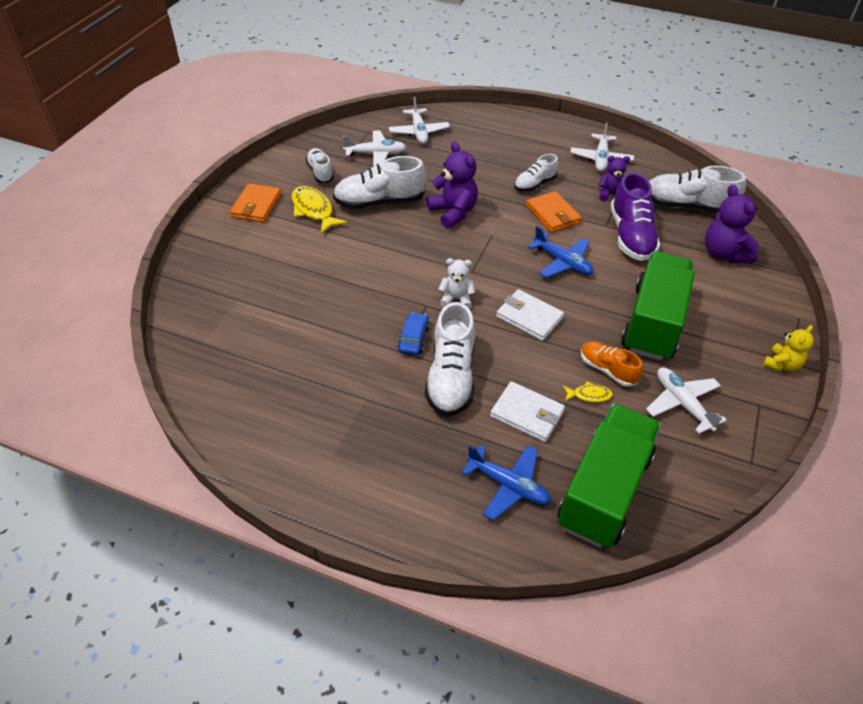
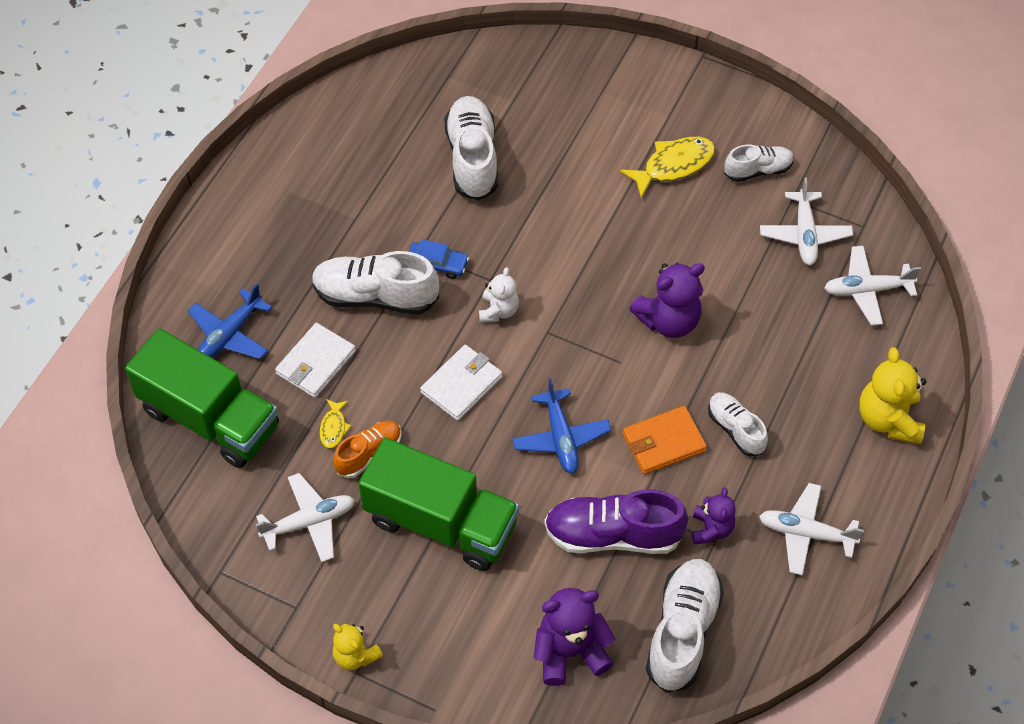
camera: 95 degrees right, 10 degrees up
orange wallet [230,183,281,223] -> none
white shoe [333,156,427,209] -> white shoe moved to [444,96,498,201]
blue plane [528,226,593,278] -> blue plane turned 60 degrees counterclockwise [512,378,611,474]
none -> yellow teddy bear [859,347,926,444]

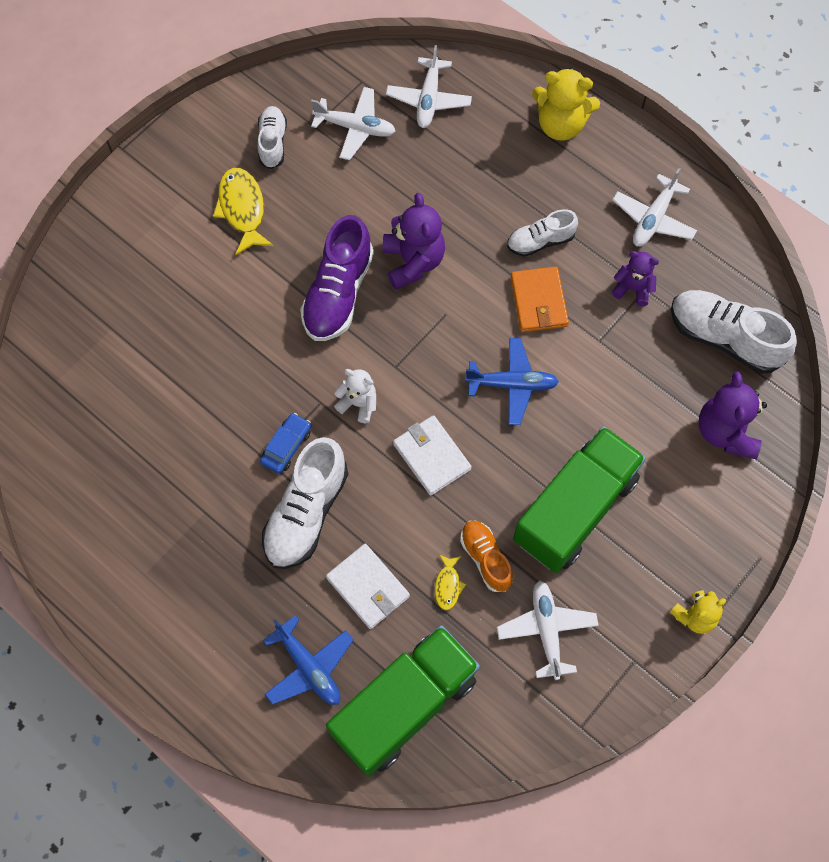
camera: 75 degrees left, 10 degrees up
yellow fish [320,399,351,449] -> yellow fish turned 75 degrees clockwise [435,554,466,611]
white shoe [444,96,498,201] -> none
purple shoe [544,489,688,554] -> purple shoe moved to [300,215,374,341]

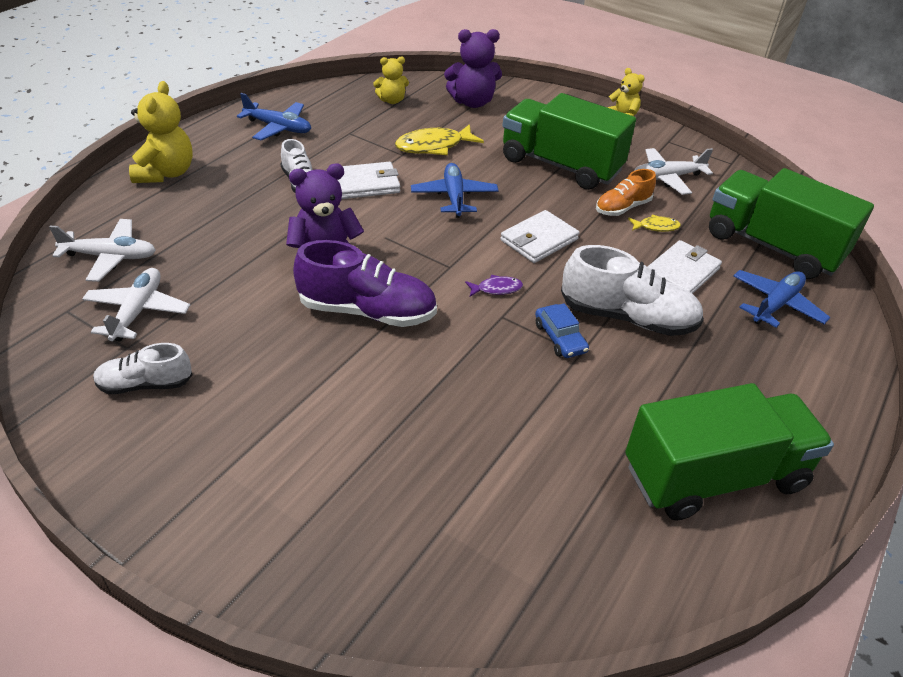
camera: 100 degrees left, 25 degrees down
yellow fish [213,168,274,255] -> yellow fish moved to [395,124,484,155]
blue car [260,413,311,474] -> blue car turned 135 degrees counterclockwise [535,303,589,358]
white teddy bear [334,369,376,424] -> purple fish [465,275,523,297]
orange wallet [511,266,569,332] -> white wallet [338,162,400,199]
white plane [612,168,697,247] -> blue plane [237,93,311,141]
purple teddy bear [612,251,659,306] -> none
white shoe [671,290,797,373] -> yellow teddy bear [373,57,409,104]
none -> green truck [625,383,834,521]

